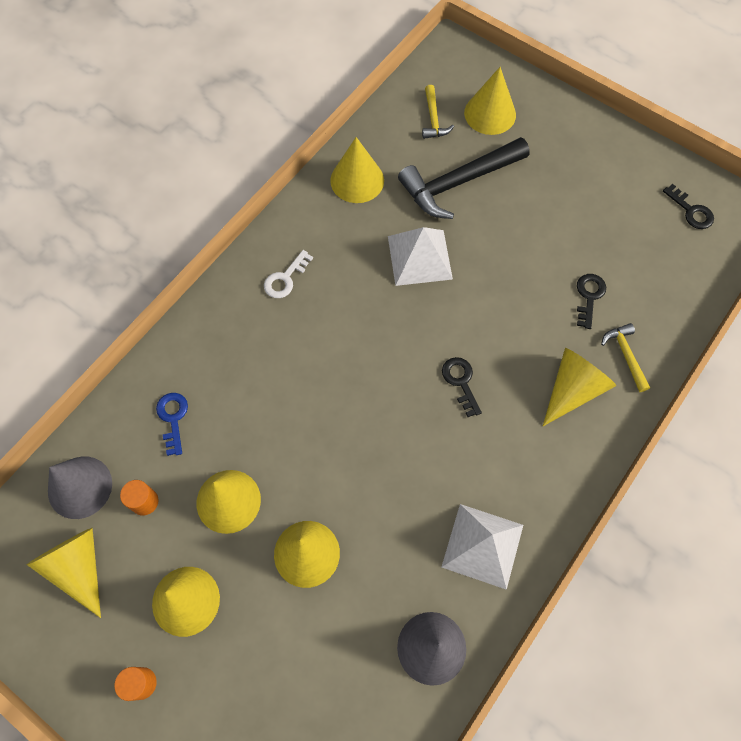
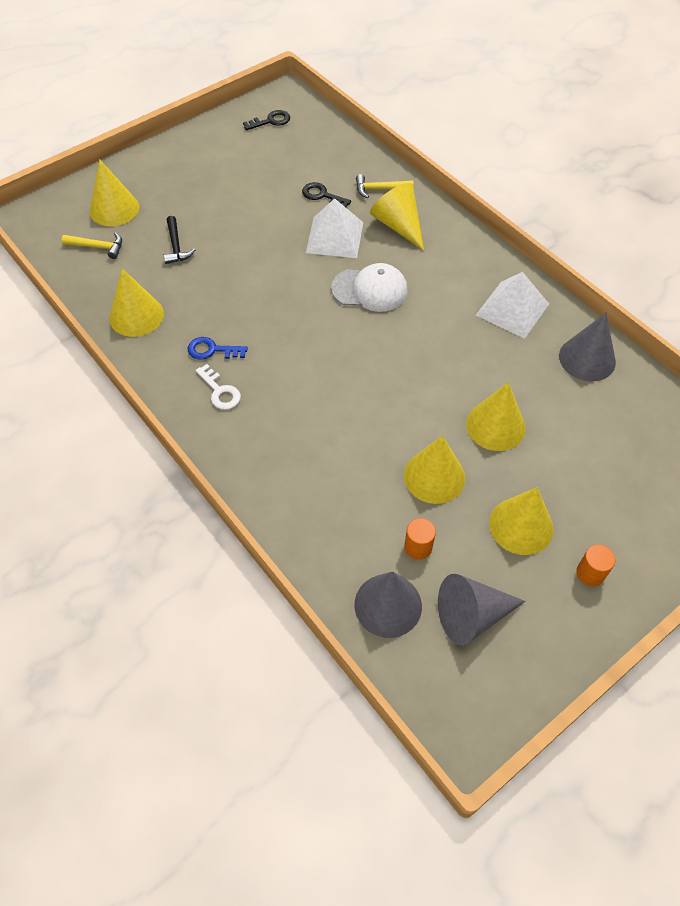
camera: 75 degrees left, 10 degrees down
yellow cone [27,528,101,618] -> grey cone [438,574,525,645]
blue key [156,393,188,456] -> blue key moved to [188,337,248,360]
white pyramid [388,227,453,286] -> white pyramid moved to [306,198,363,258]
black hammer [398,137,530,219] -> black hammer [164,216,195,264], size x0.49
black key [442,357,482,417] -> white cap [331,263,408,312]

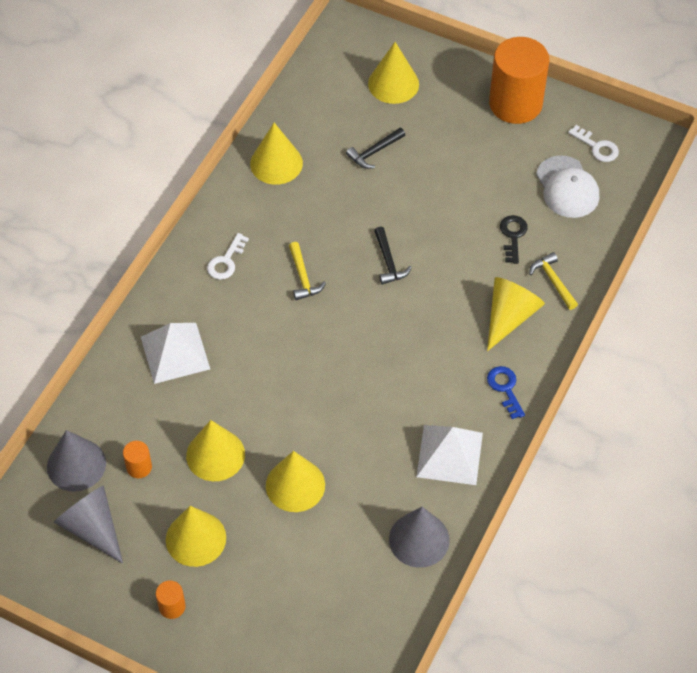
camera: 65 degrees right, 0 degrees up
yellow hammer [62,232,122,259] -> yellow hammer moved to [289,242,326,300]
blue key [188,337,248,360] -> blue key moved to [487,366,525,419]
black key [243,110,290,130] -> white key [568,125,619,162]
white pyramid [306,198,363,258] -> white pyramid moved to [141,323,210,384]
white cap [331,263,408,312] -> white cap moved to [536,155,599,218]
none -> black hammer [374,227,412,285]
none -> orange cylinder [489,37,549,124]

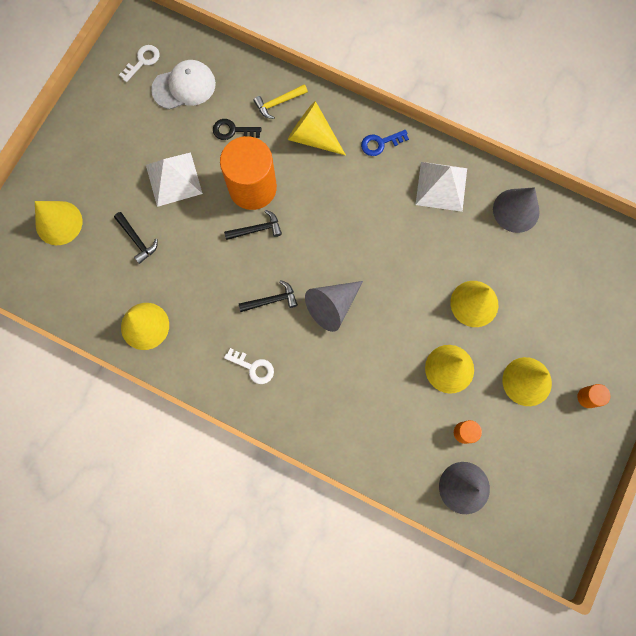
camera: 90 degrees left, 20 degrees up
grey cone [54,486,123,564] -> grey cone moved to [305,281,363,332]
white pyramid [141,323,210,384] -> white pyramid moved to [146,152,203,207]
yellow hammer [289,242,326,300] -> black hammer [239,280,298,312]
orange cylinder [489,37,549,124] -> orange cylinder moved to [220,136,277,210]

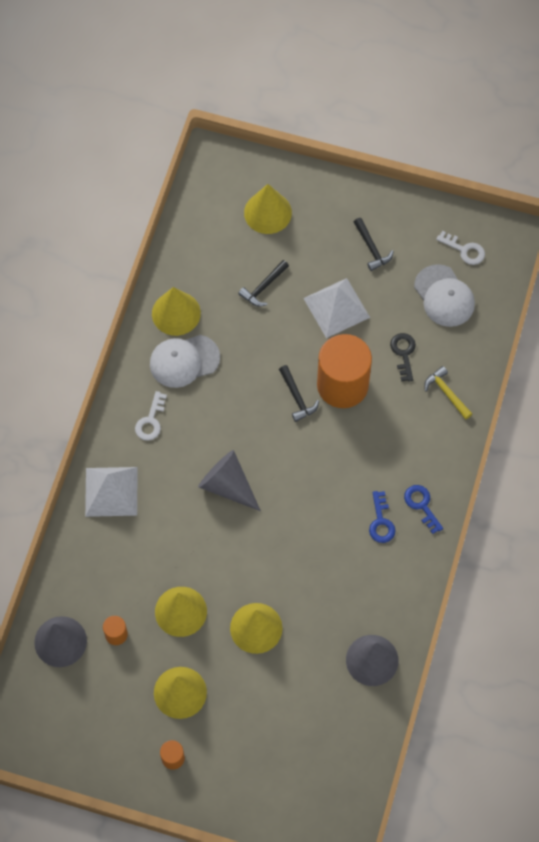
camera: 80 degrees right, 10 degrees down
black hammer [239,280,298,312] -> black hammer moved to [354,218,394,271]
yellow cone [288,101,346,155] -> none
white pyramid [416,162,467,212] -> white pyramid moved to [85,467,137,517]
none -> white cap [150,335,220,388]
none -> blue key [369,491,395,543]

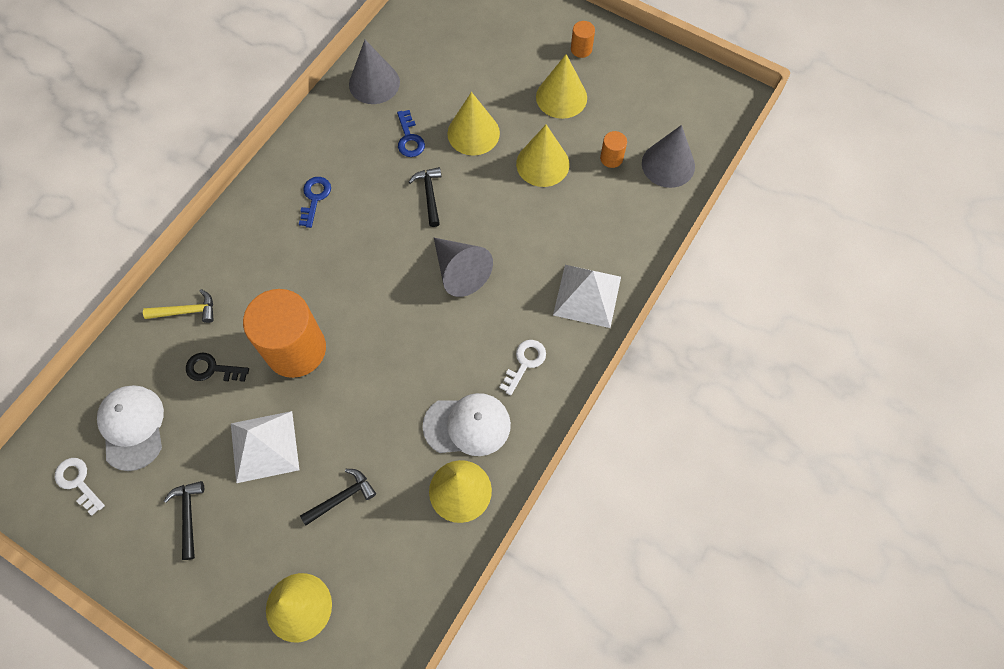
camera: 165 degrees left, 0 degrees up
black hammer [279,365,319,422] -> black hammer moved to [409,167,442,227]
black key [390,333,416,382] -> black key turned 90 degrees clockwise [186,353,249,382]
blue key [404,485,443,534] -> blue key moved to [397,110,425,157]
yellow hammer [424,366,472,420] -> yellow hammer turned 75 degrees counterclockwise [143,289,214,323]

